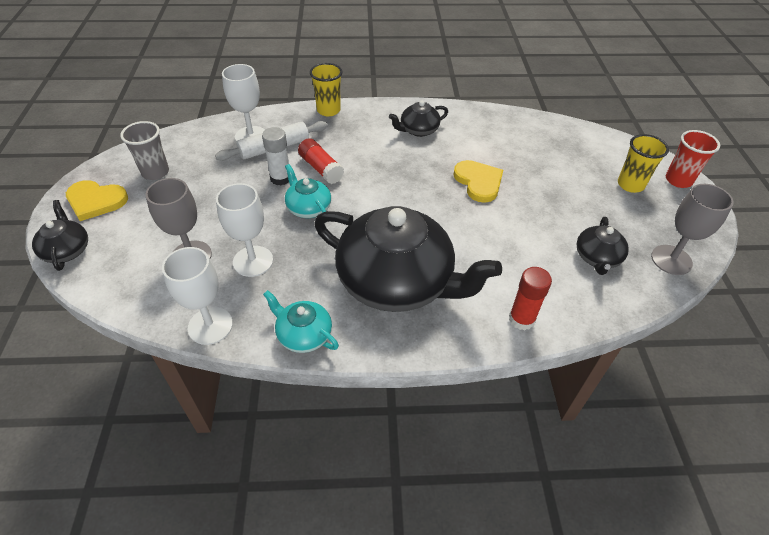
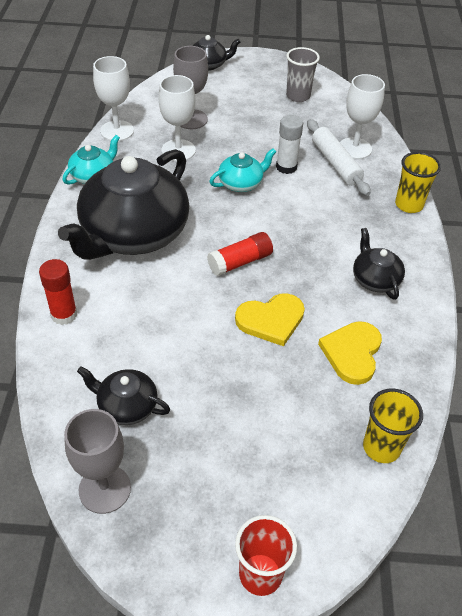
camera: 95 degrees right, 0 degrees up
yellow heart [66,180,128,221] -> yellow heart moved to [318,321,382,385]
red glue stick [298,138,344,184] -> red glue stick moved to [207,232,273,276]
yellow cup [618,134,669,193] -> yellow cup moved to [363,389,423,463]

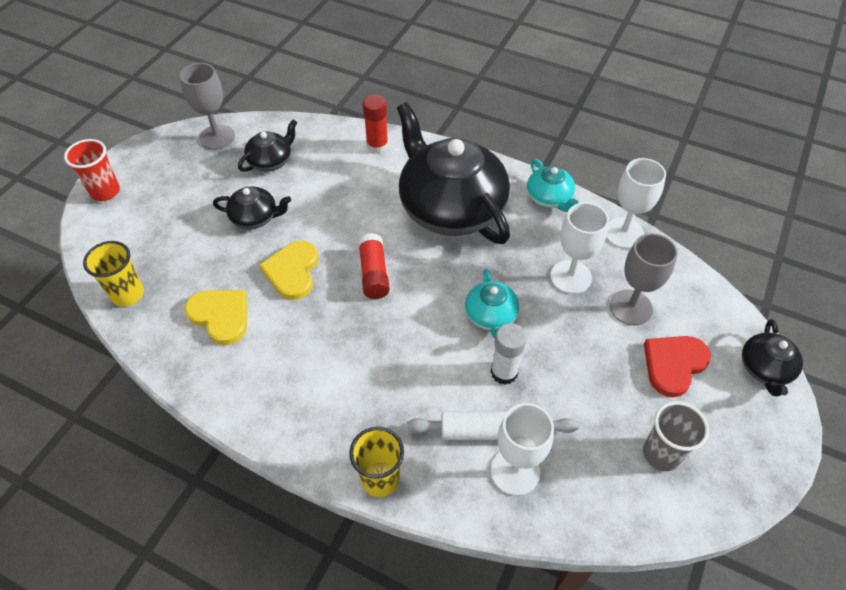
camera: 115 degrees right, 5 degrees up
black teapot [353,228,405,300] -> black teapot moved to [213,187,291,229]
none -> red heart [644,336,711,397]

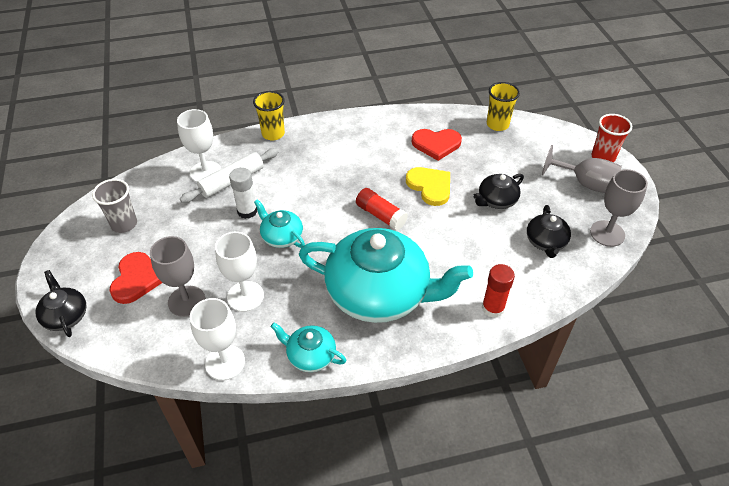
camera: 140 degrees right, 5 degrees down
yellow heart [185,290,247,345] -> red heart [412,129,462,161]
black teapot [397,102,510,244] -> turquoise teapot [299,228,473,323]
none -> grey goblet [542,145,622,193]

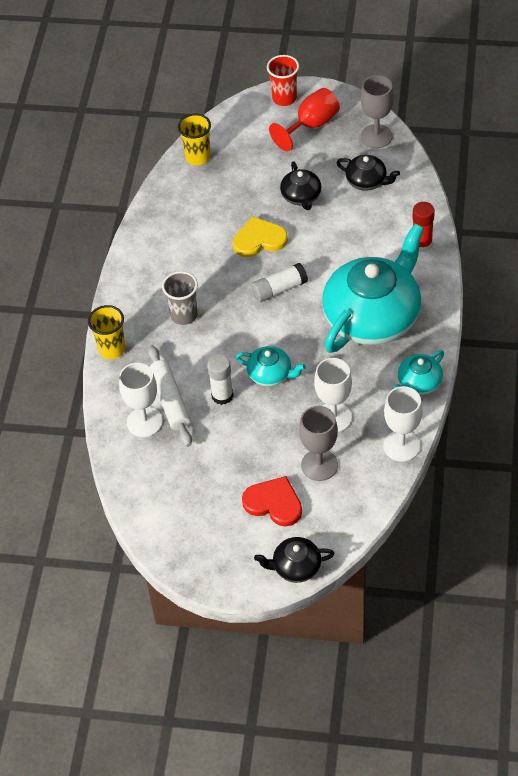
camera: 65 degrees left, 5 degrees up
grey cup [92,179,137,233] -> grey cup moved to [162,271,198,325]
turquoise teapot [254,199,305,248] -> turquoise teapot turned 135 degrees counterclockwise [236,346,306,386]
red glue stick [356,188,408,230] -> white glue stick [251,263,308,302]
red heart [412,129,462,161] -> none
grey goblet [542,145,622,193] -> red goblet [269,88,340,151]

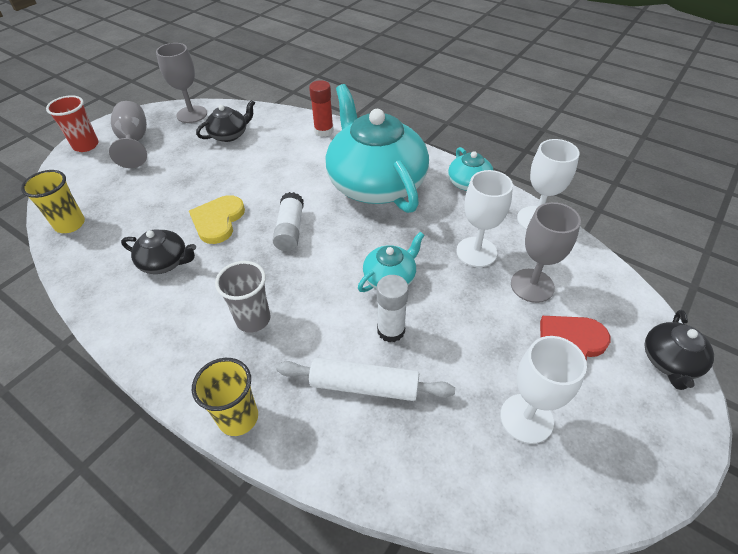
camera: 65 degrees left, 5 degrees down
white goblet [119,363,163,437] -> white goblet moved to [500,336,587,444]
red goblet [269,88,340,151] -> grey goblet [109,101,147,168]
black teapot [280,161,322,210] -> black teapot moved to [121,229,196,274]

